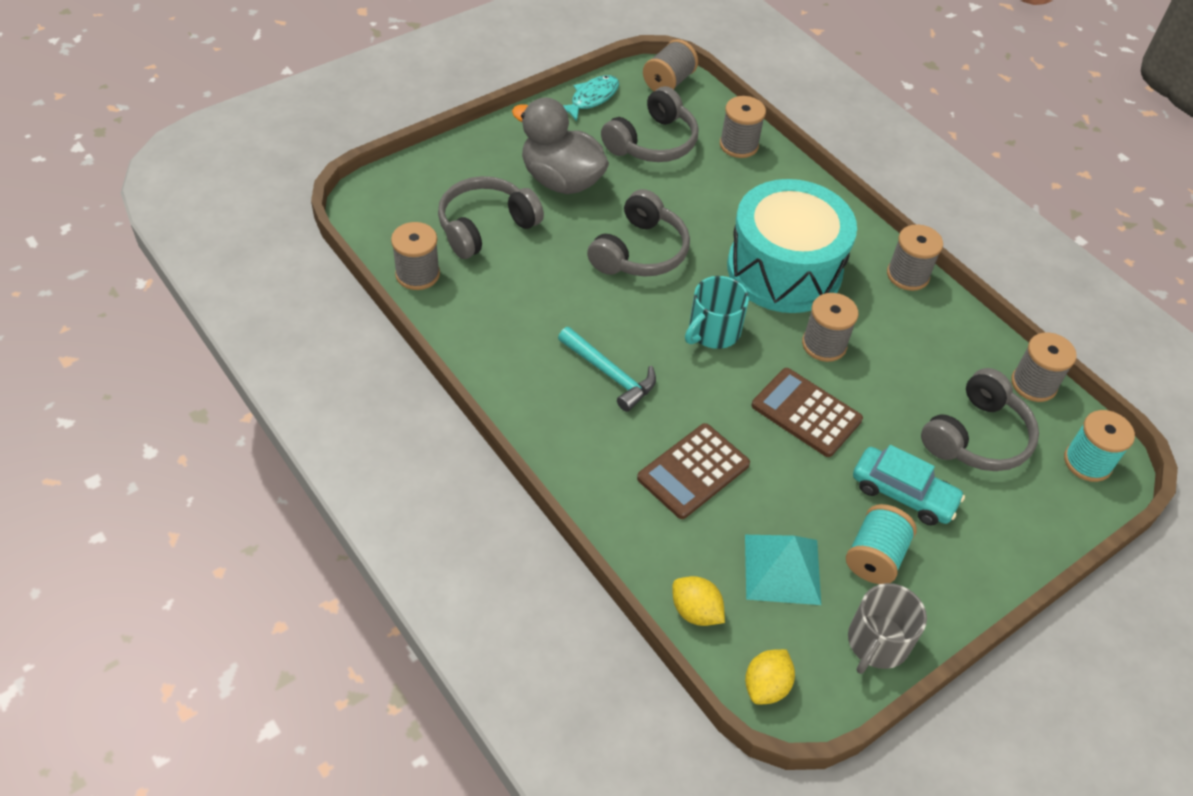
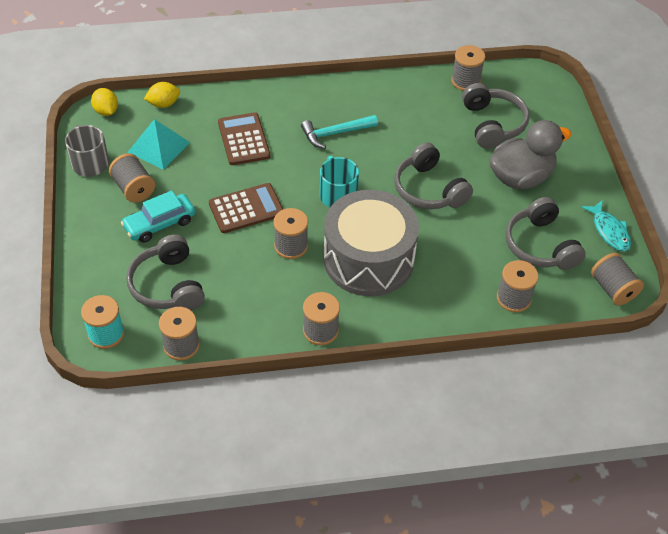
camera: 120 degrees right, 0 degrees up
turquoise drum [727,179,857,313] -> grey drum [324,190,419,296]
turquoise spool [846,504,917,584] -> grey spool [109,153,155,203]

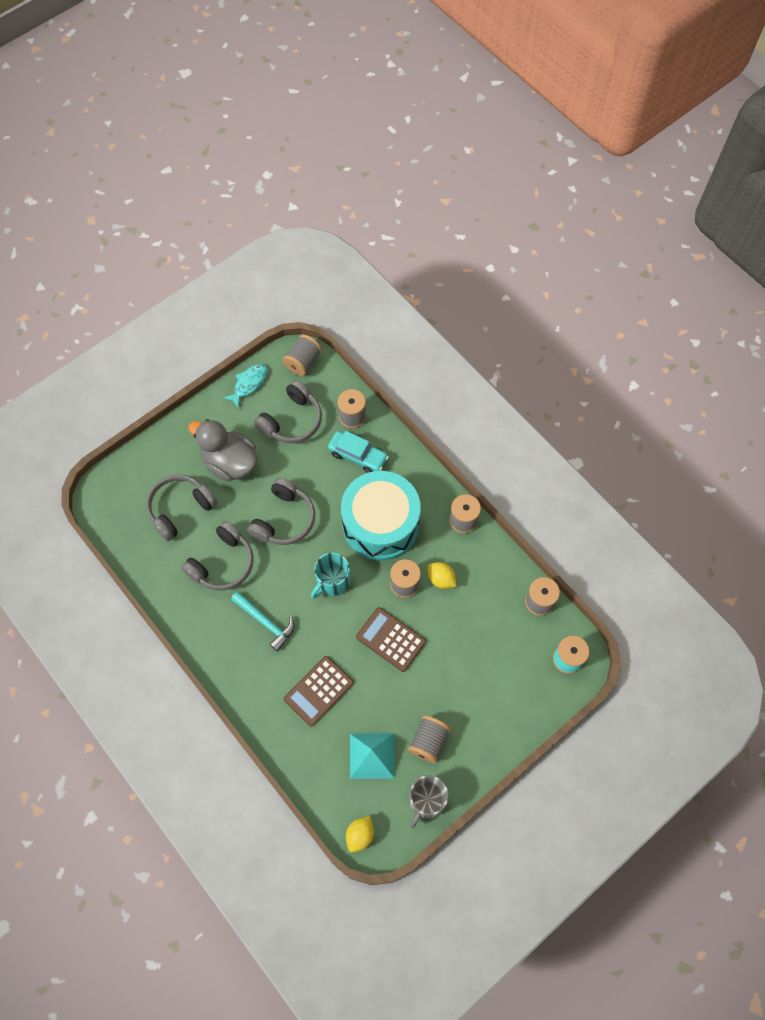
camera: 120 degrees left, 15 degrees up
turquoise car [121,191,195,243] -> turquoise car moved to [328,431,389,473]
grey headphones [126,234,205,310] -> grey headphones moved to [181,521,254,591]
yellow lemon [144,82,180,108] -> yellow lemon moved to [427,562,457,589]
grey drum [324,190,419,296] -> turquoise drum [341,471,421,561]
grey spool [451,45,485,91] -> none

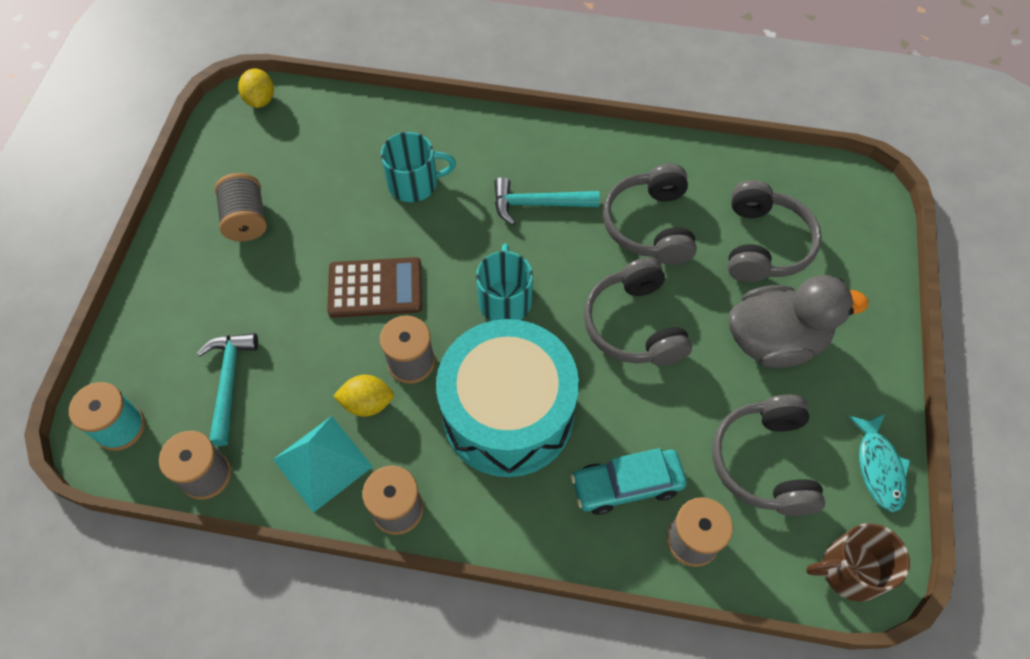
camera: 140 degrees right, 5 degrees down
grey spool [283,335,322,376] -> brown mug [806,523,910,601]
brown calculator [284,656,354,727] -> turquoise mug [381,132,456,202]
turquoise pyramid [350,733,395,779] -> turquoise pyramid moved to [273,416,373,513]
grey mug [409,775,448,828] -> none
none -> turquoise hammer [197,333,258,446]

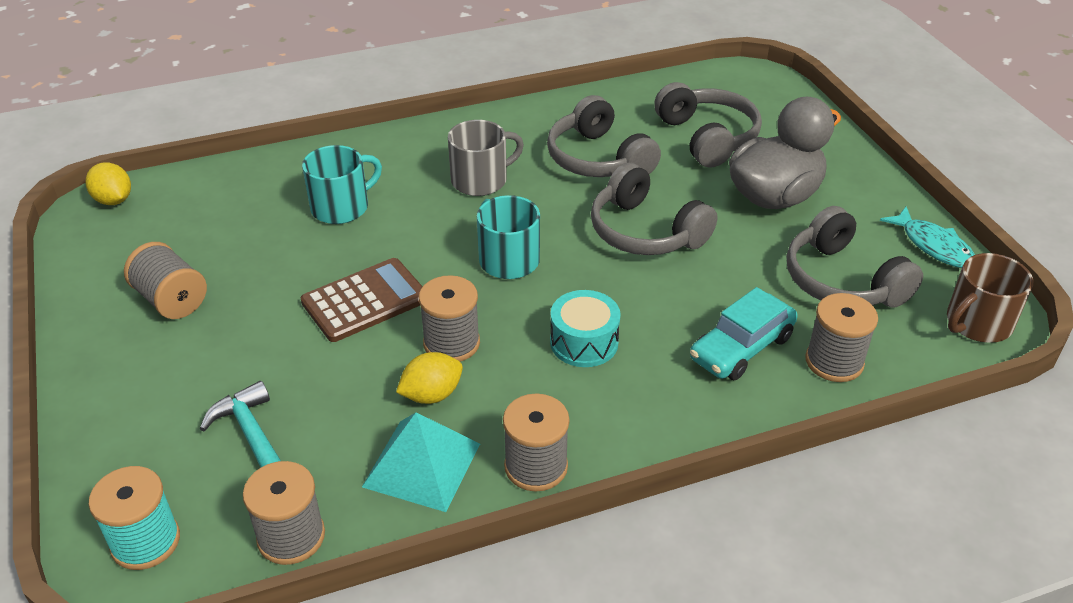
camera: 30 degrees left, 20 degrees down
turquoise drum [436,319,579,477] -> turquoise drum [550,290,621,367], size x0.45
turquoise hammer [494,177,600,225] -> grey mug [448,120,524,196]

